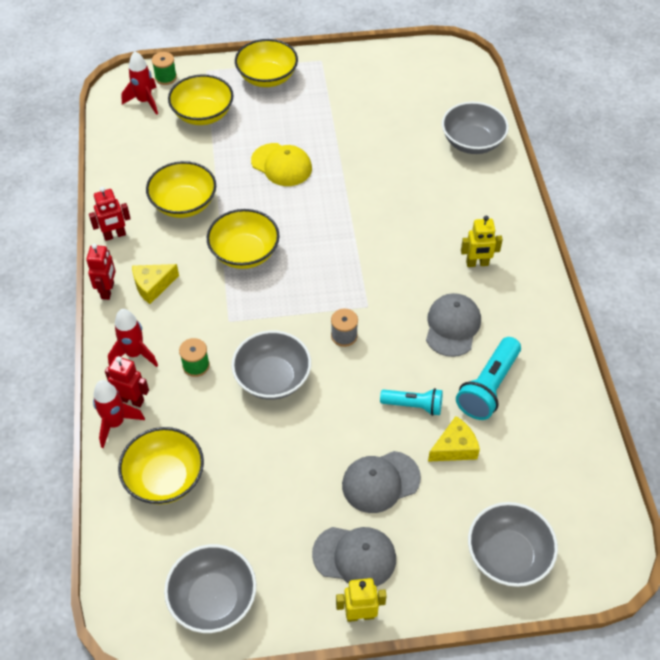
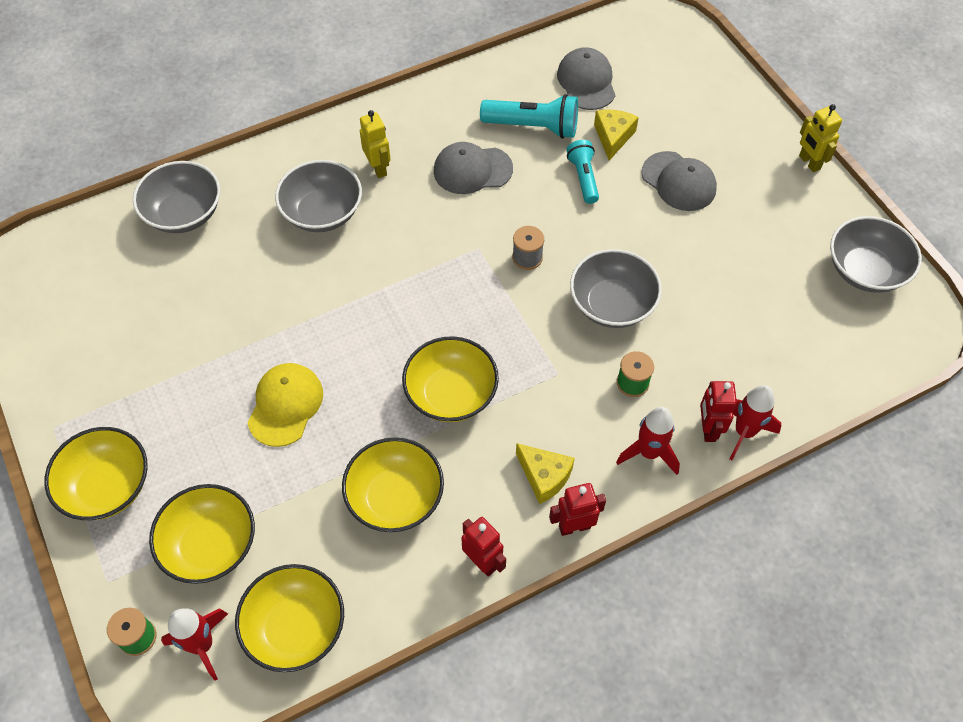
camera: 110 degrees left, 5 degrees up
yellow bowl [118,427,204,504] -> yellow bowl moved to [235,564,344,672]
grey cap [312,527,396,587] -> grey cap moved to [557,47,616,110]
yellow cheese [428,416,480,462] -> yellow cheese turned 60 degrees clockwise [594,110,639,161]
grey bowl [468,502,558,587] -> grey bowl moved to [275,160,362,232]

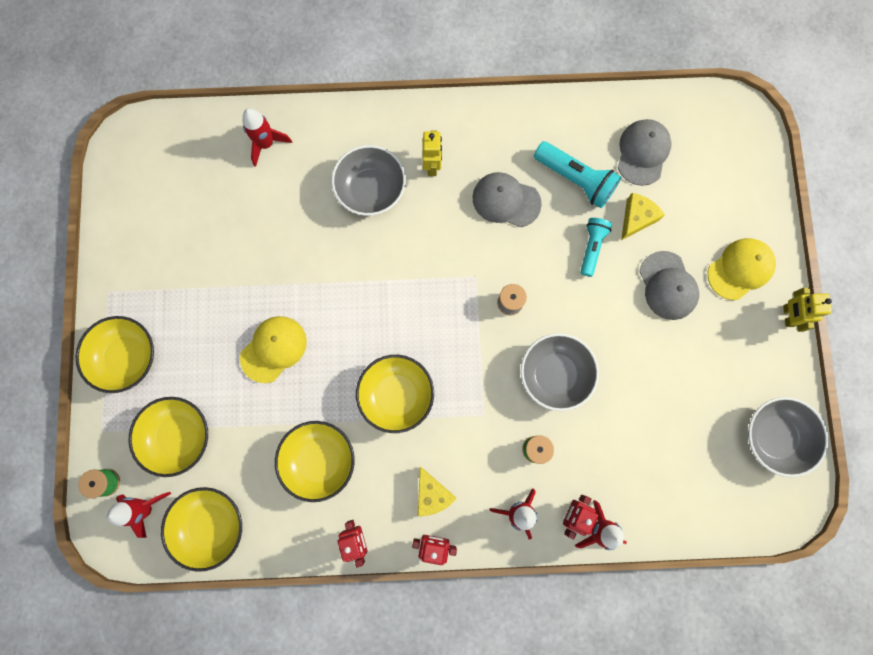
camera: 25 degrees right, 20 degrees up
grey bowl [133,161,220,233] -> red rocket [242,108,292,167]
none -> yellow cap [708,238,776,300]

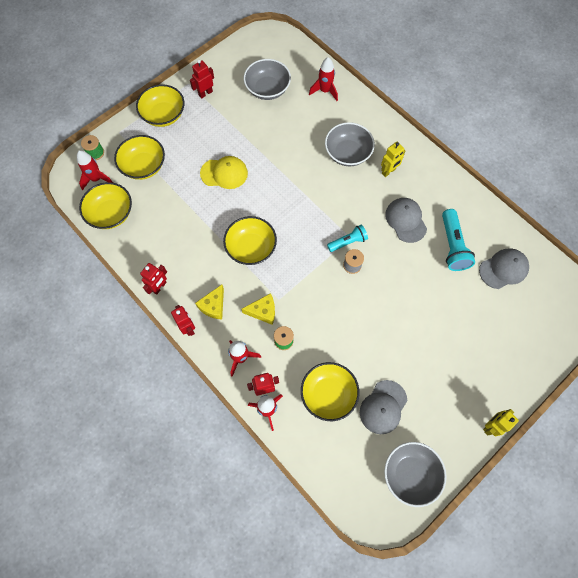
camera: 50 degrees right, 10 degrees down
yellow bowl [275,421,355,502] -> yellow bowl moved to [301,362,360,421]
grey bowl [521,333,599,411] -> grey bowl moved to [244,59,291,100]
turquoise flashlight [580,218,612,277] -> turquoise flashlight moved to [327,224,368,252]
yellow cheese [621,193,665,240] -> yellow cheese moved to [242,293,275,325]
grey cap [639,251,699,320] -> grey cap moved to [360,380,407,434]
yellow cap [708,238,776,300] -> none
none -> red robot [190,60,214,99]

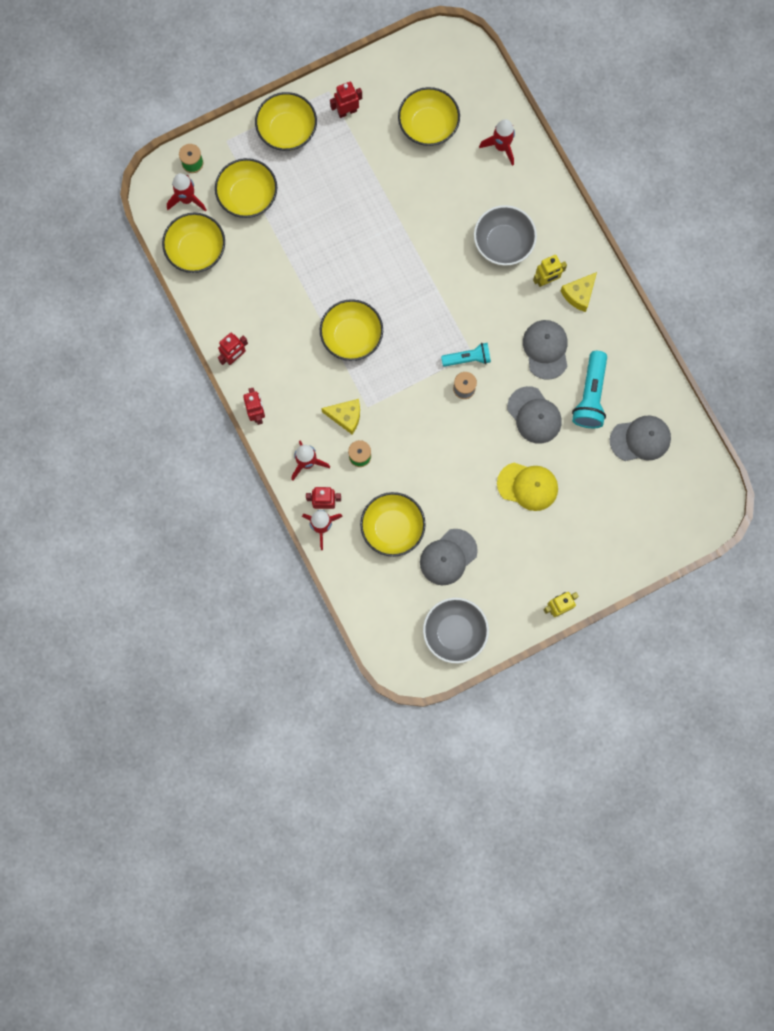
camera: 15 degrees right, 10 degrees up
yellow cheese [195,285,224,319] -> yellow cheese moved to [561,272,597,312]
yellow cap [200,156,248,189] -> yellow cap moved to [497,463,558,511]
grey bowl [244,59,291,100] -> yellow bowl [398,87,460,146]
none -> grey cap [507,386,562,444]

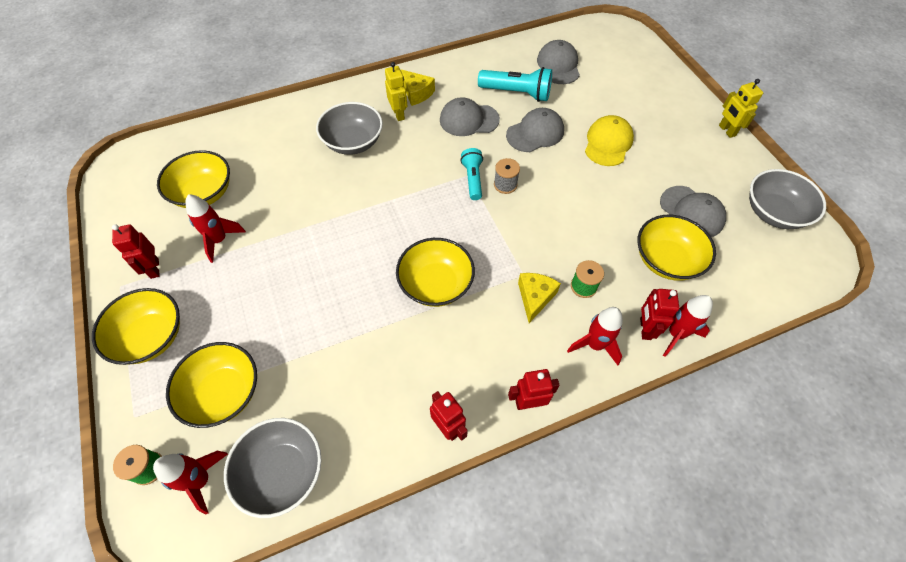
camera: 85 degrees left, 20 degrees down
yellow bowl [162,213,225,273] -> grey bowl [224,418,321,518]
red rocket [479,119,515,166] -> red rocket moved to [185,194,246,263]

